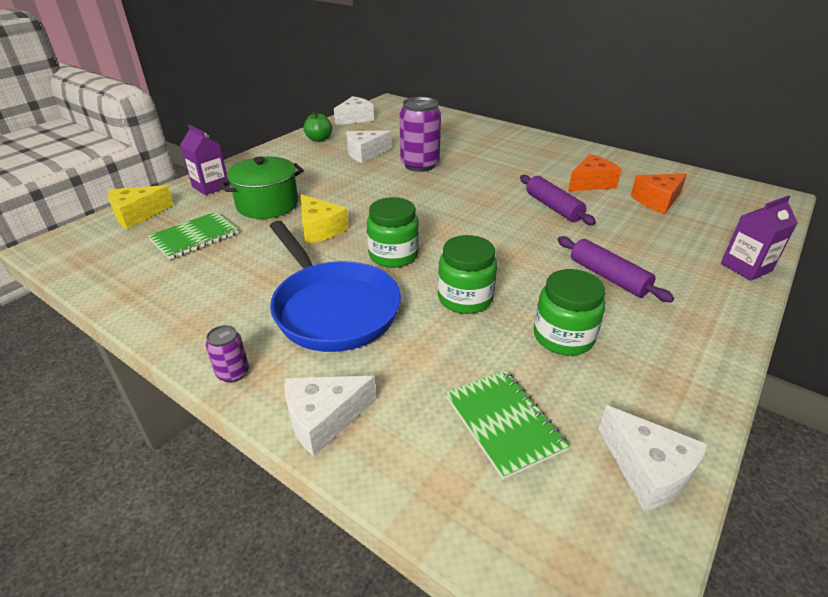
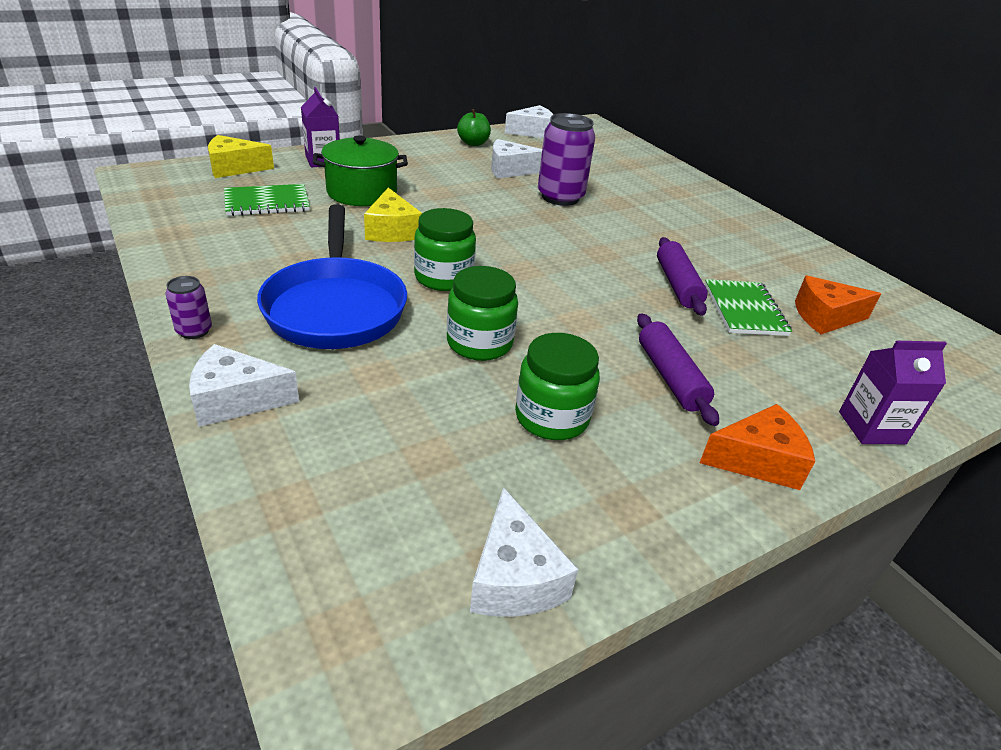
camera: 20 degrees right, 0 degrees up
green notebook [446,370,570,479] -> green notebook moved to [705,279,792,336]
orange cheese [568,154,622,191] -> orange cheese moved to [700,404,815,490]

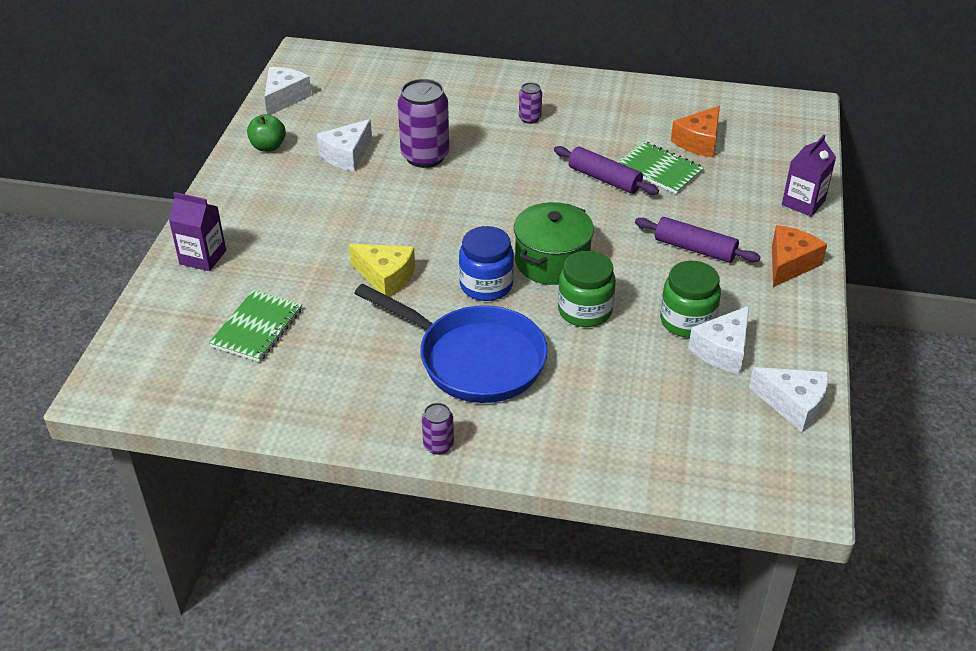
camera: 45 degrees left, 5 degrees up
white cheese [189,344,299,427] -> white cheese moved to [688,306,749,374]
yellow cheese [208,135,274,178] -> none
green pot [313,135,408,206] -> green pot moved to [514,202,594,285]
green jar [414,208,476,291] -> blue jar [459,226,514,301]
none -> purple can [519,83,542,124]

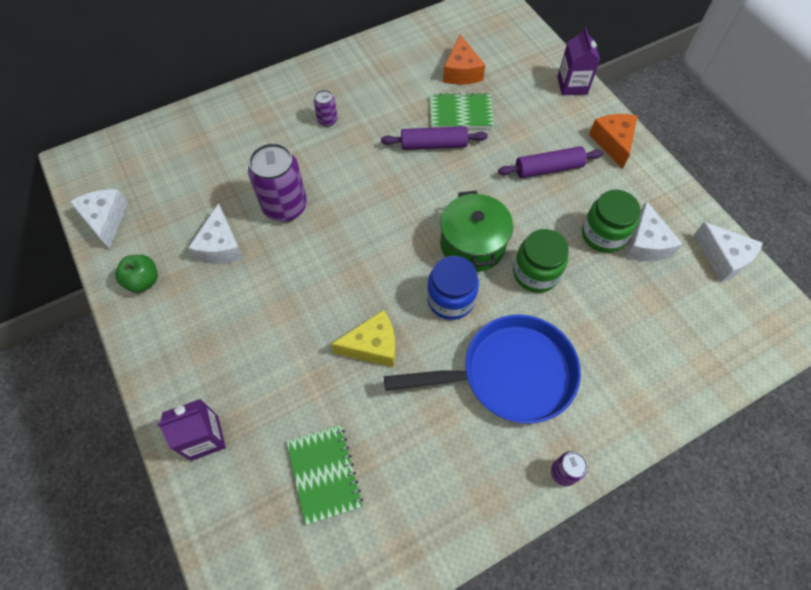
camera: 40 degrees left, 20 degrees up
white cheese [749,367,828,432] -> white cheese turned 60 degrees clockwise [694,222,763,282]

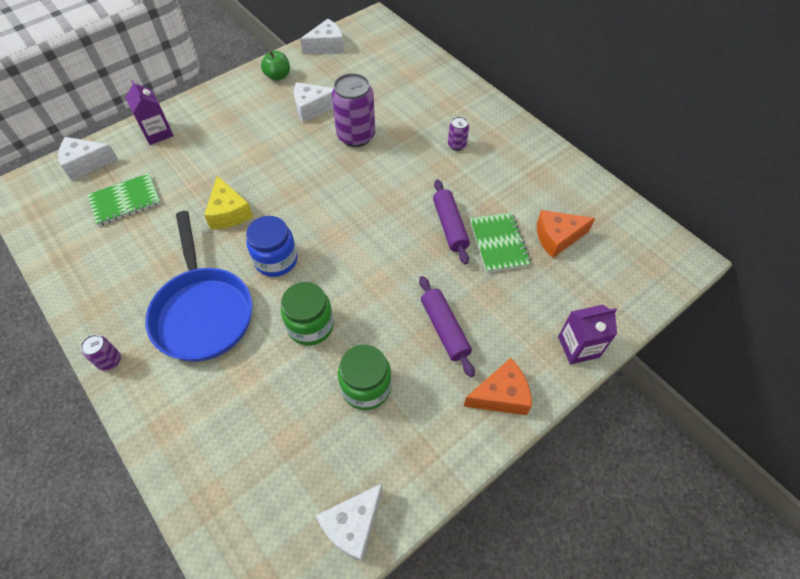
camera: 80 degrees right, 5 degrees down
green pot [440,191,513,272] -> none
white cheese [626,201,682,261] -> white cheese moved to [58,137,118,180]

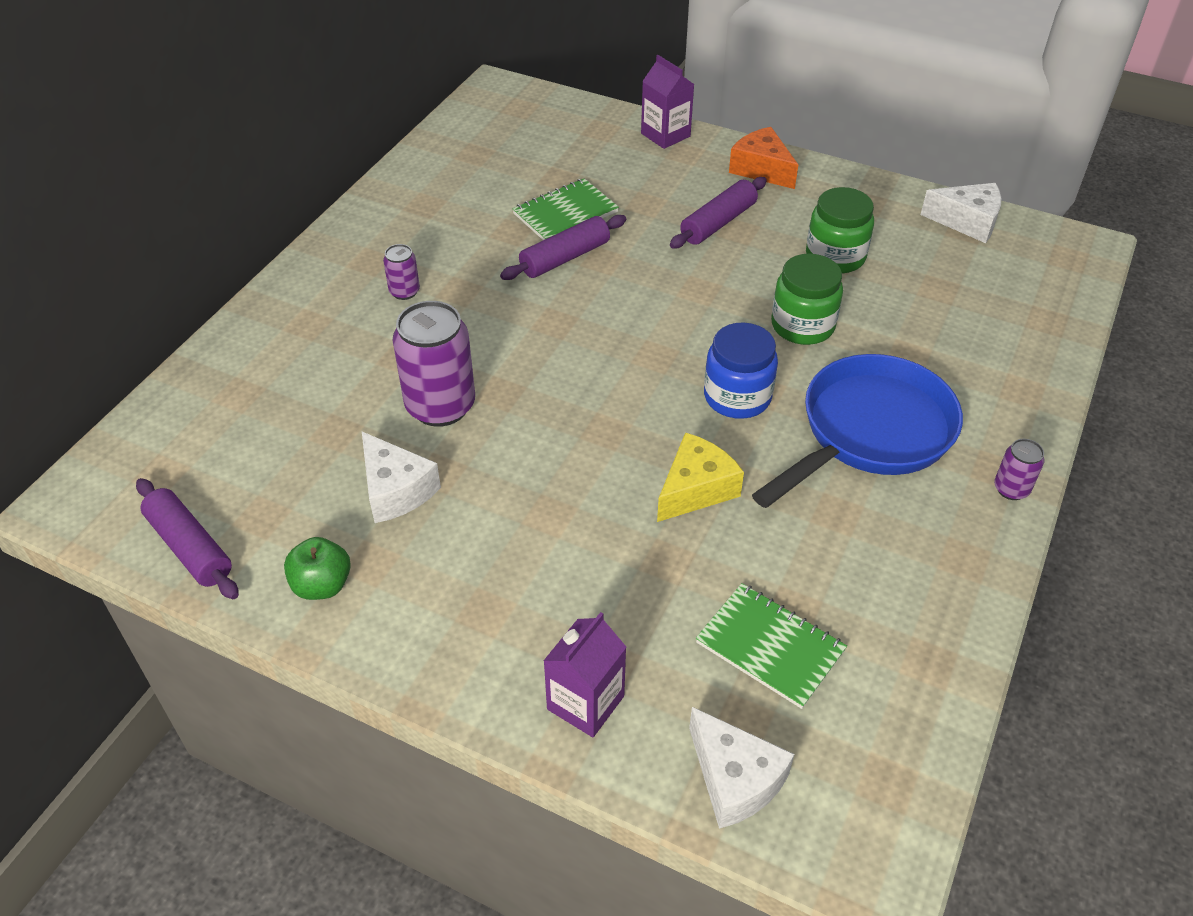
camera: 115 degrees left, 10 degrees down
white cheese [300,19,344,54] -> purple rolling pin [136,478,239,599]
orange cheese [537,210,595,258] -> none

